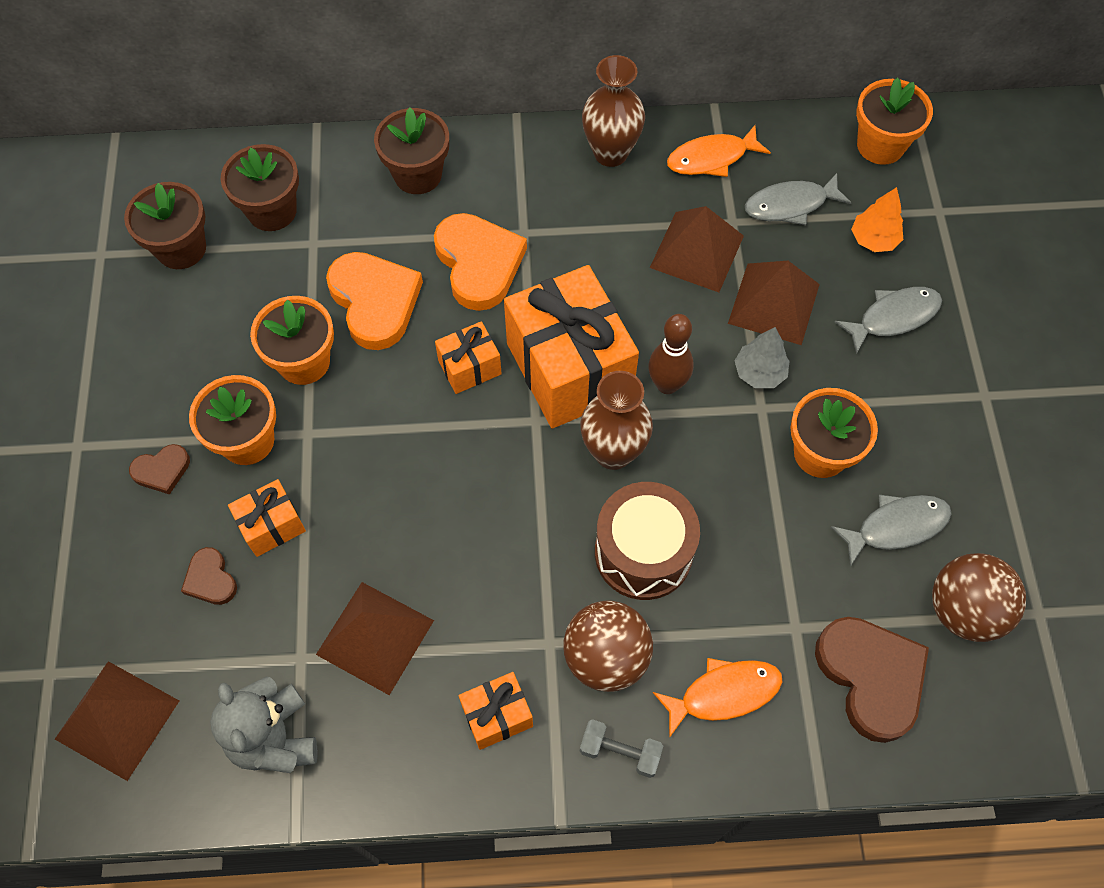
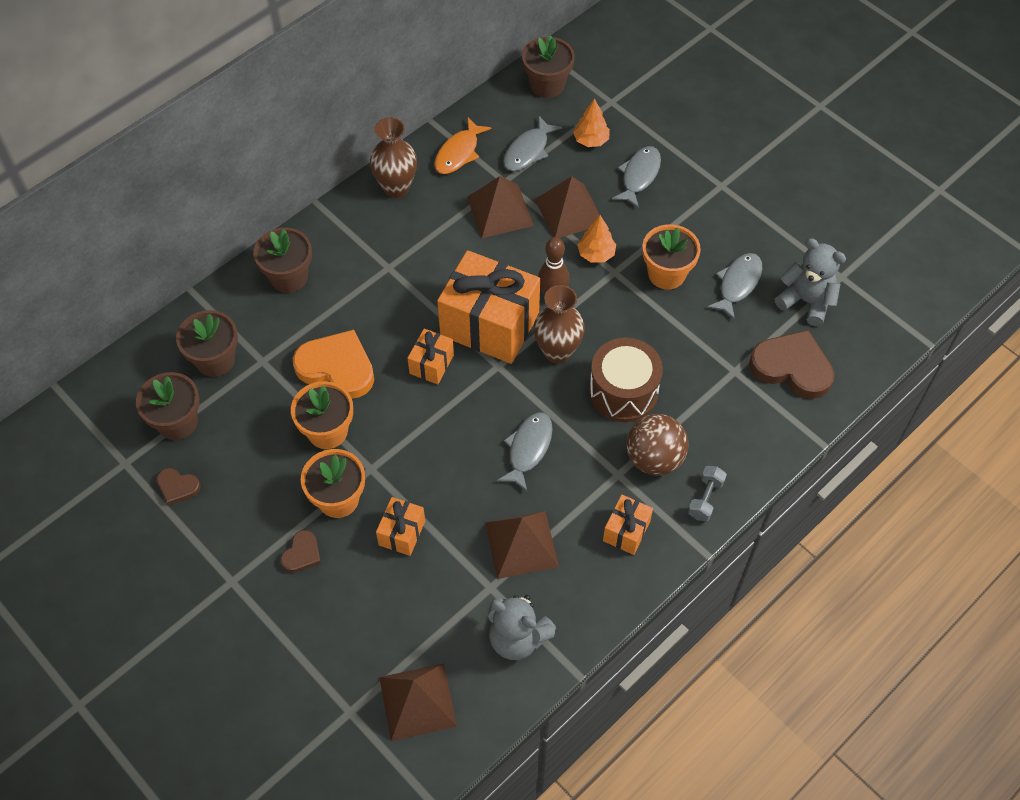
camera: 40 degrees left, 5 degrees down
brown heart [181,547,237,605] -> brown heart moved to [156,468,201,506]
orange heart [434,213,527,311] -> none
grey dumbbell [580,719,663,778] -> grey dumbbell turned 45 degrees counterclockwise [688,466,727,521]
orange fish [653,658,783,738] -> none
grey tree [735,327,789,388] -> orange tree [577,215,616,262]
orange flower pot [856,77,933,165] -> brown flower pot [522,35,575,98]
brown ball [932,553,1026,642] -> grey teddy bear [775,238,846,326]
none -> grey fish [497,412,553,491]

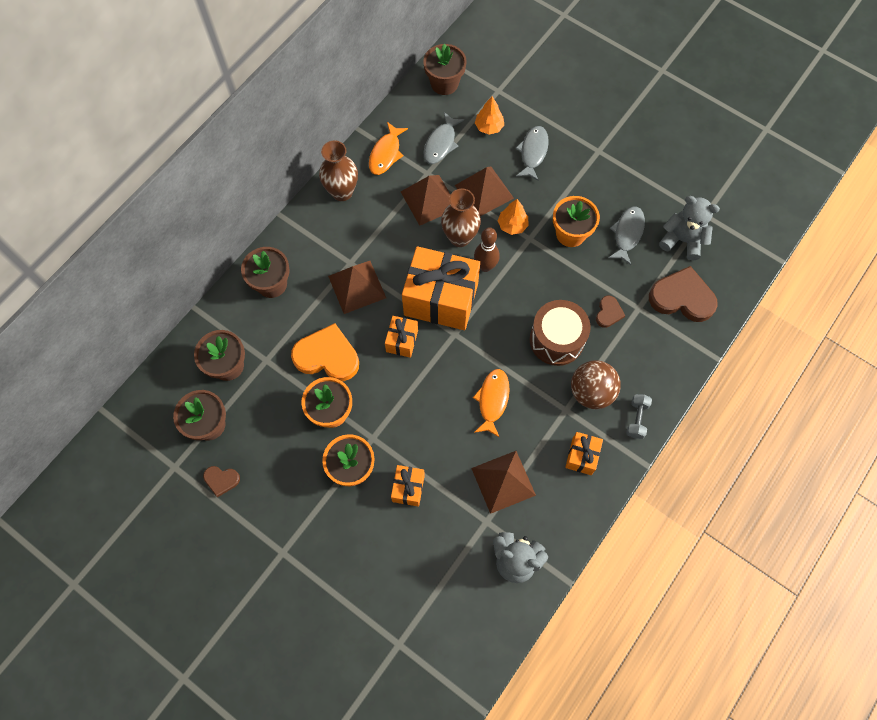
camera: 10 degrees left, 10 degrees up
brown heart [280,530,321,573] -> brown heart moved to [596,296,625,328]
brown pyramid [379,663,457,741] -> brown pyramid moved to [328,261,386,314]
grey fish [497,412,553,491] -> orange fish [473,369,510,438]
brown vase [534,285,585,364] -> brown vase moved to [441,189,481,247]

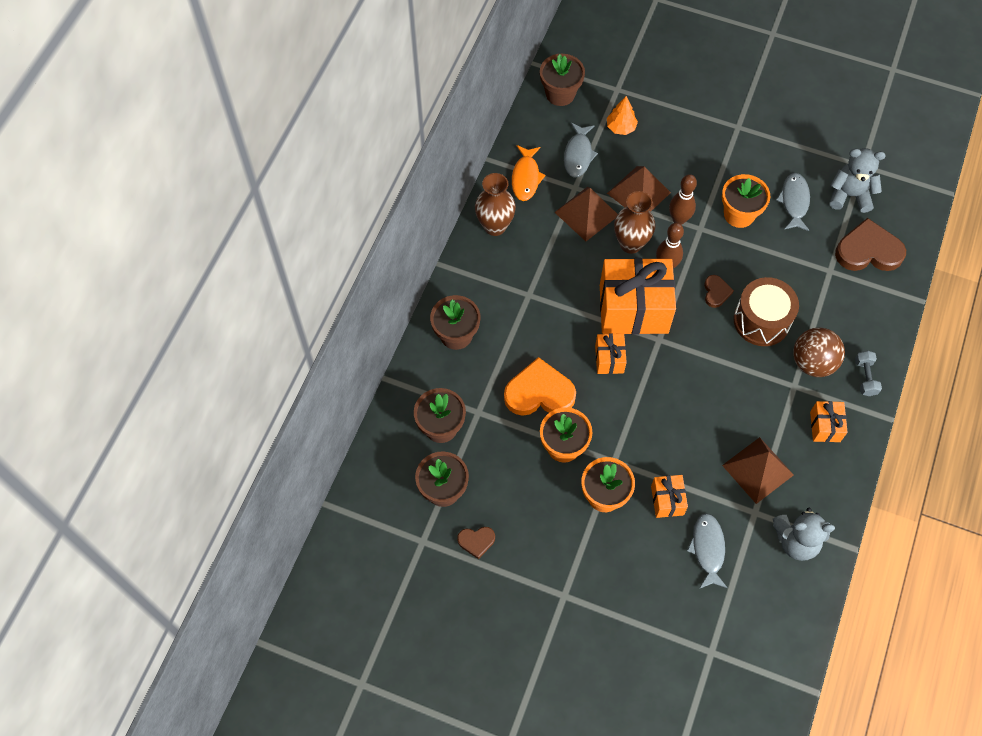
camera: 15 degrees left, 5 degrees down
brown pyramid [328,261,386,314] -> none
orange fish [473,369,510,438] -> none
orange tree [498,199,529,235] -> brown bowling pin [669,174,697,225]
grey fish [515,126,549,181] -> grey fish moved to [687,513,727,589]
brown heart [596,296,625,328] -> brown heart moved to [704,275,734,308]

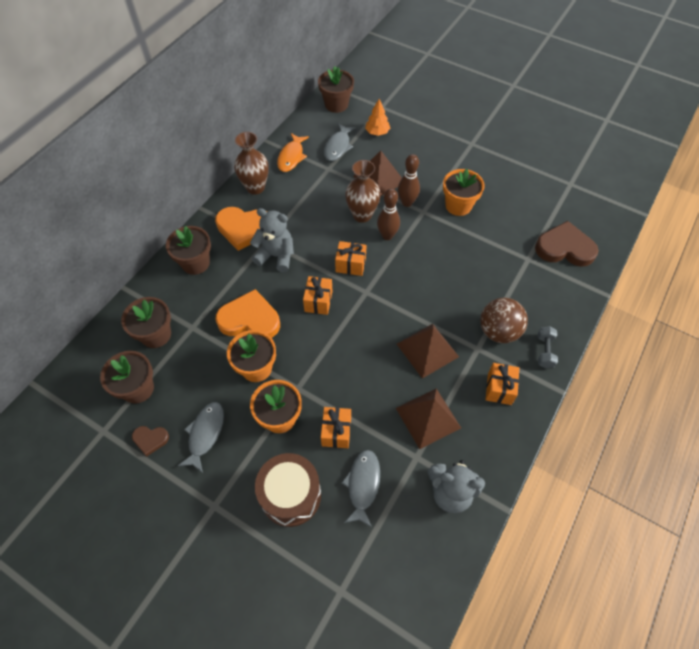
camera: 10 degrees right, 5 degrees down
brown pyramid [555,187,618,241] -> brown pyramid moved to [397,324,459,379]
orange gift [600,258,676,335] -> orange gift [335,241,366,276], size x0.47
brown heart [704,275,734,308] -> none
brown drum [734,277,799,346] -> brown drum moved to [255,453,321,527]
grey fish [776,173,810,231] -> grey fish moved to [178,402,224,473]
grey teddy bear [829,148,886,213] -> grey teddy bear moved to [250,208,294,272]
none -> orange heart [215,207,267,251]

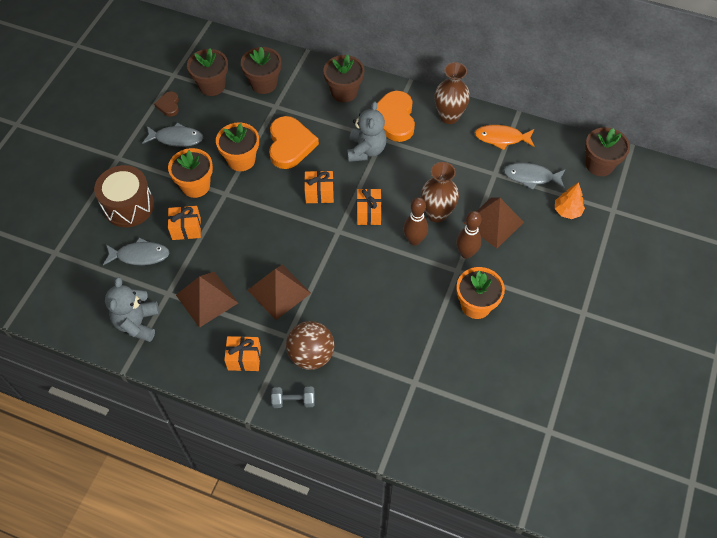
camera: 80 degrees right, 0 degrees up
brown heart [535,221,599,266] -> none

